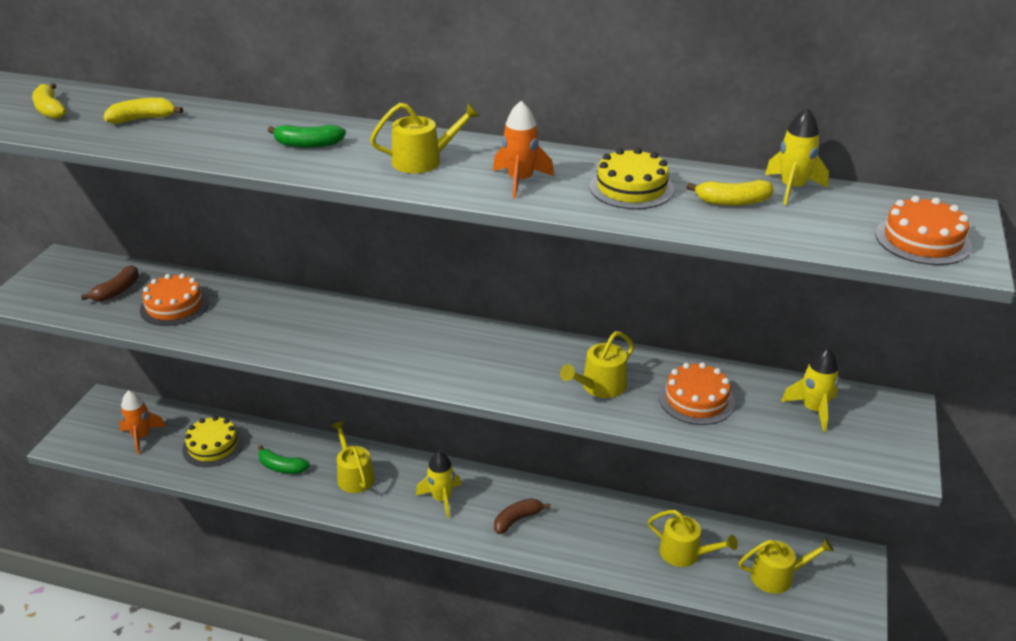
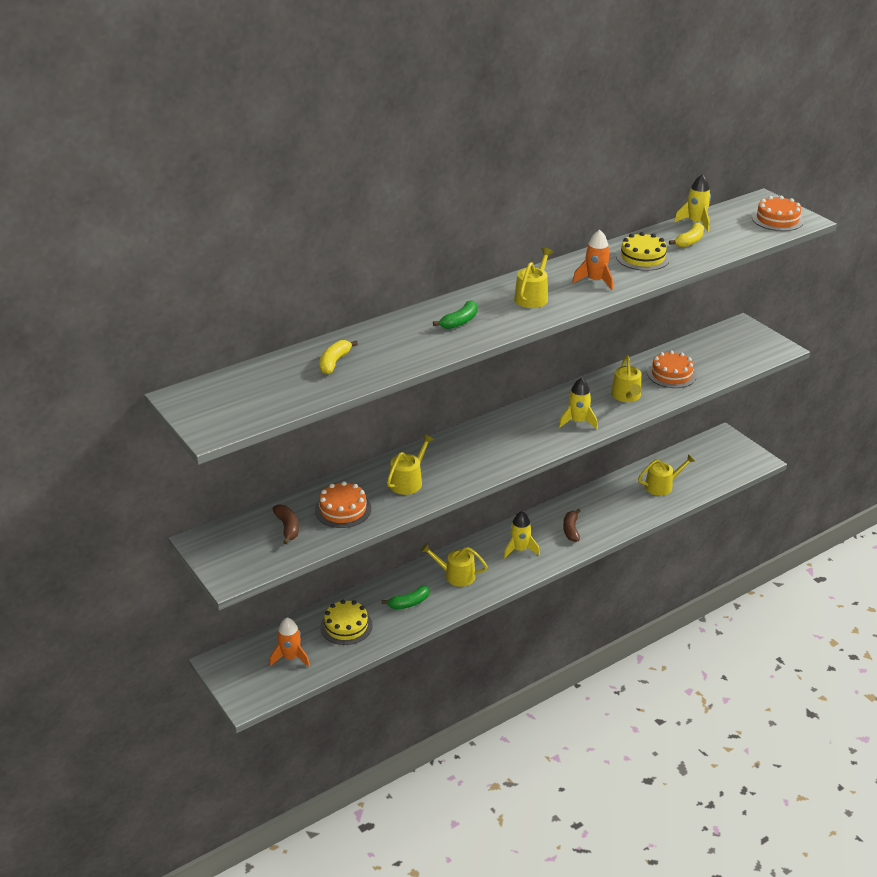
camera: 50 degrees left, 0 degrees up
yellow banana [32,83,66,119] -> none
yellow watering can [738,538,834,594] -> yellow watering can moved to [387,434,434,495]
yellow rocket [781,348,839,432] -> yellow rocket moved to [559,378,598,430]

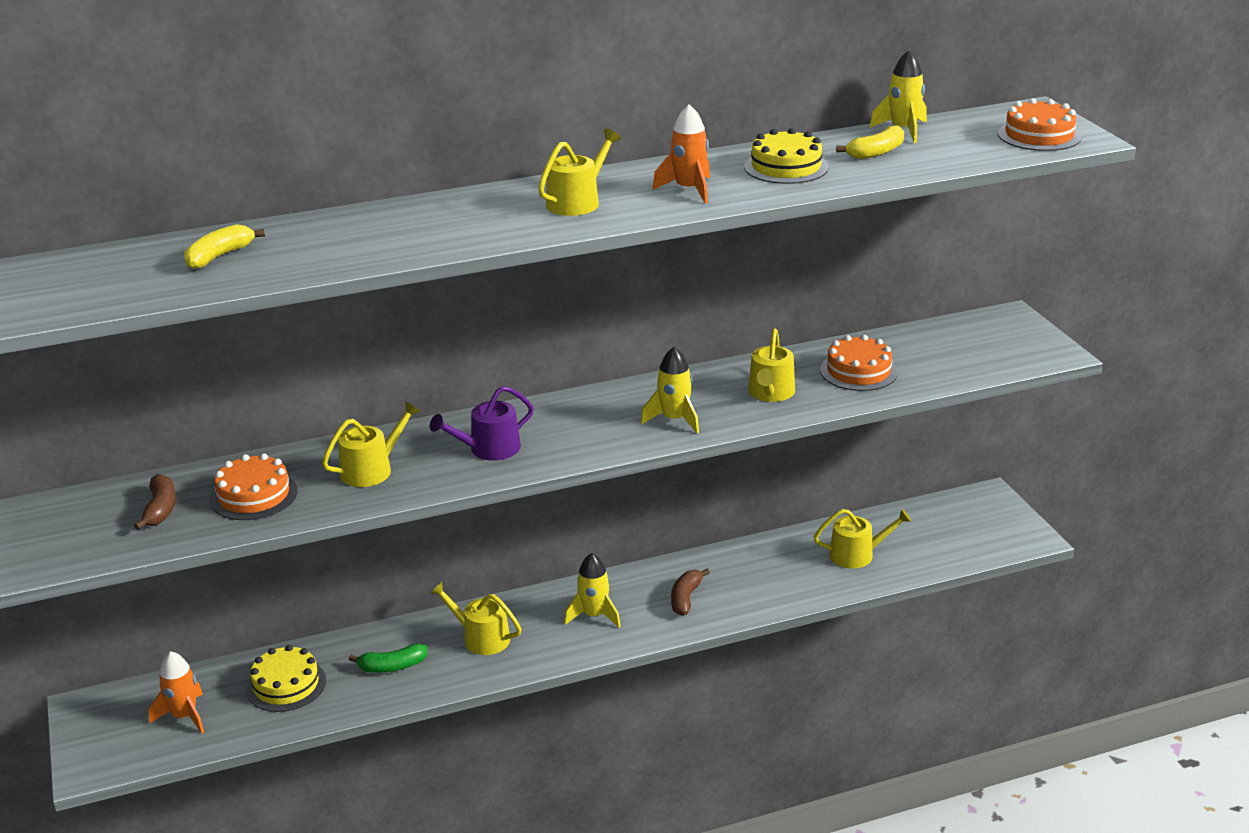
camera: 15 degrees right, 5 degrees down
green banana [433,300,478,329] -> none
none -> purple watering can [430,386,534,460]

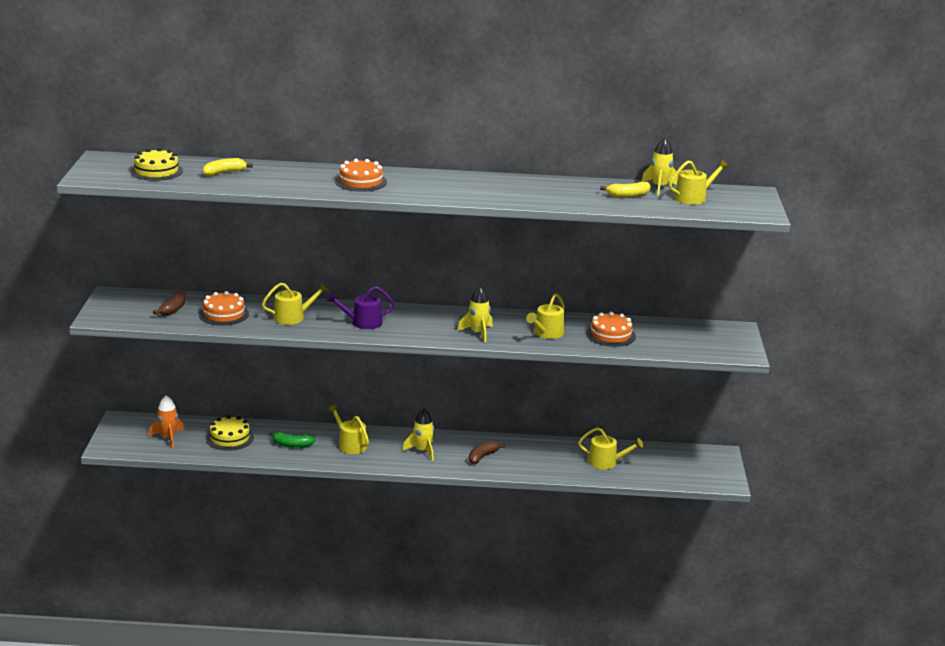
camera: 20 degrees right, 5 degrees down
yellow watering can [538,129,621,216] -> yellow watering can moved to [669,160,729,205]
orange rocket [652,105,710,203] -> none
yellow cake [744,128,829,184] -> yellow cake moved to [130,148,183,181]
orange cake [998,98,1082,151] -> orange cake moved to [335,159,387,192]

